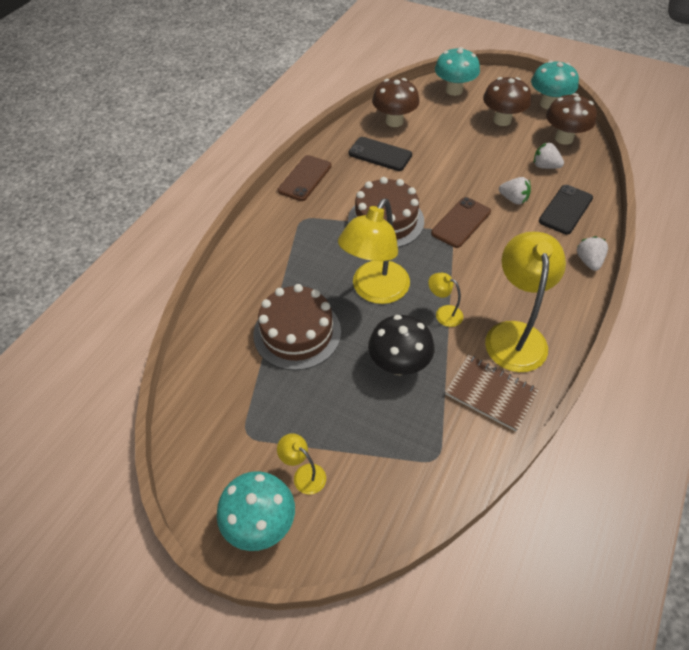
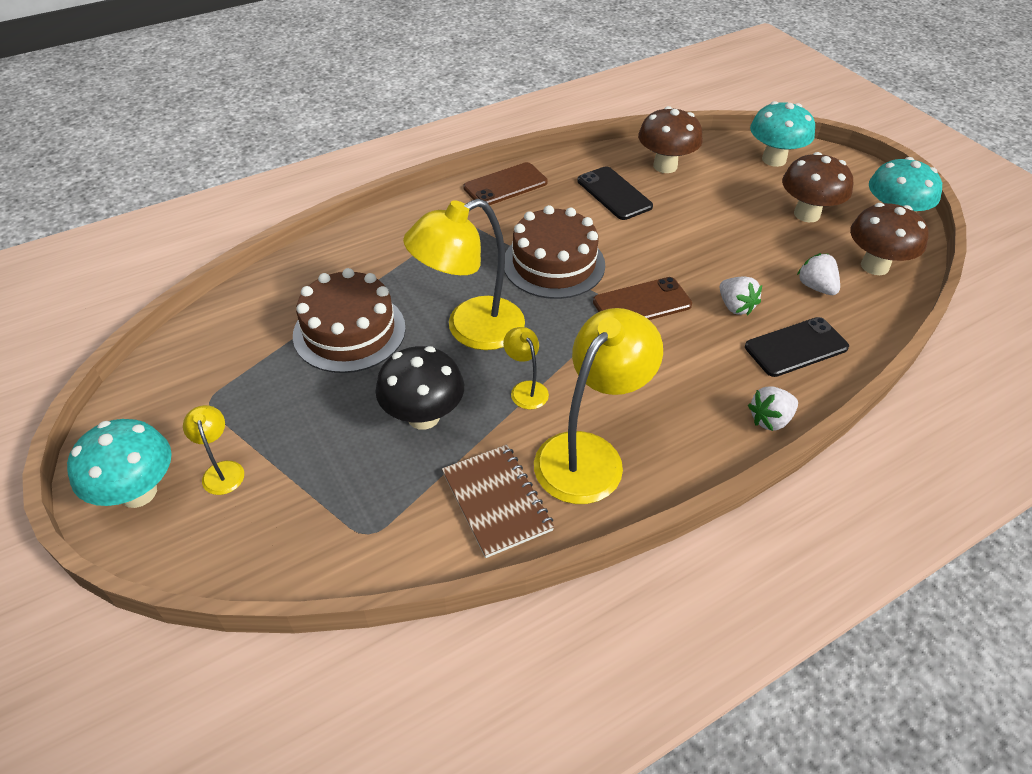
camera: 30 degrees right, 5 degrees down
white strawberry [577,236,608,271] -> white strawberry turned 150 degrees counterclockwise [748,386,798,431]

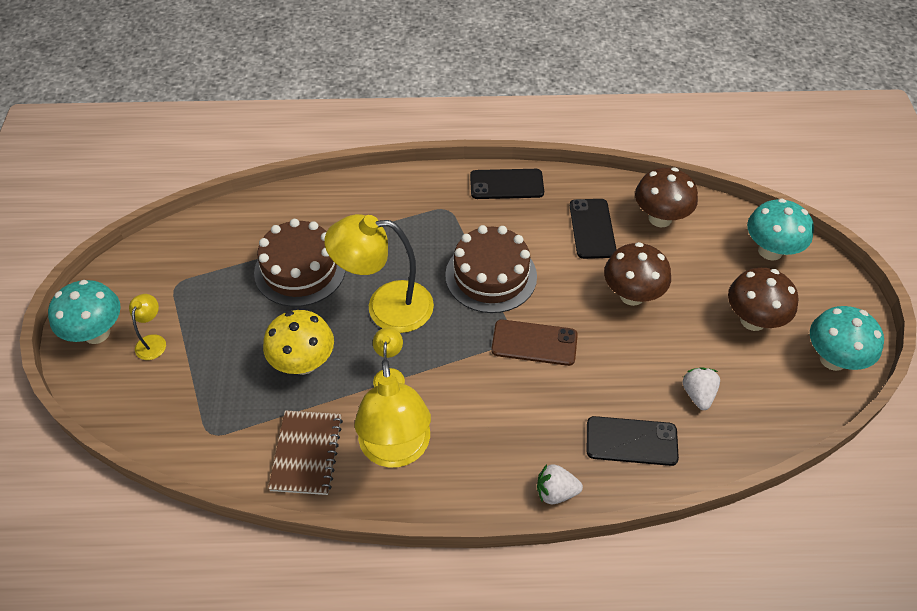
camera: 30 degrees right, 5 degrees up
black mushroom [375,346,464,430] -> yellow mushroom [263,310,334,375]
brown phone [463,162,548,205] -> black phone [470,169,544,199]
yellow lamp [534,308,663,504] -> yellow lamp turned 105 degrees clockwise [354,359,431,468]
white strawberry [720,277,762,315] -> none
brown mushroom [850,203,929,275] -> brown mushroom moved to [604,242,671,306]

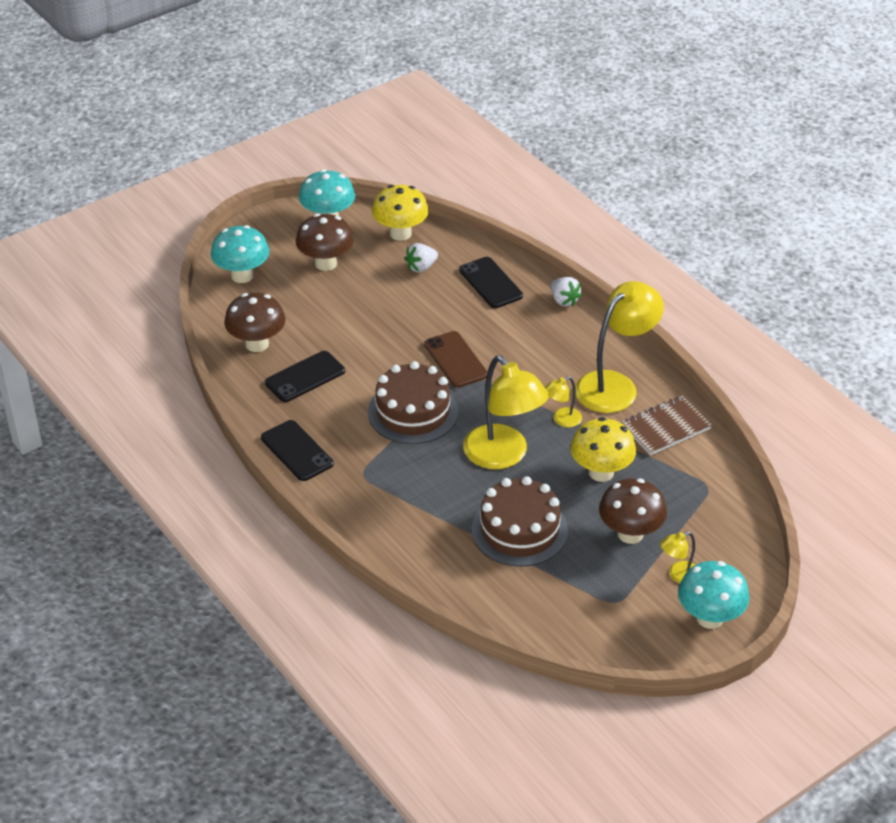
camera: 125 degrees left, 10 degrees down
brown mushroom [604,242,671,306] -> brown mushroom moved to [599,478,667,544]
none -> yellow mushroom [372,185,429,241]

